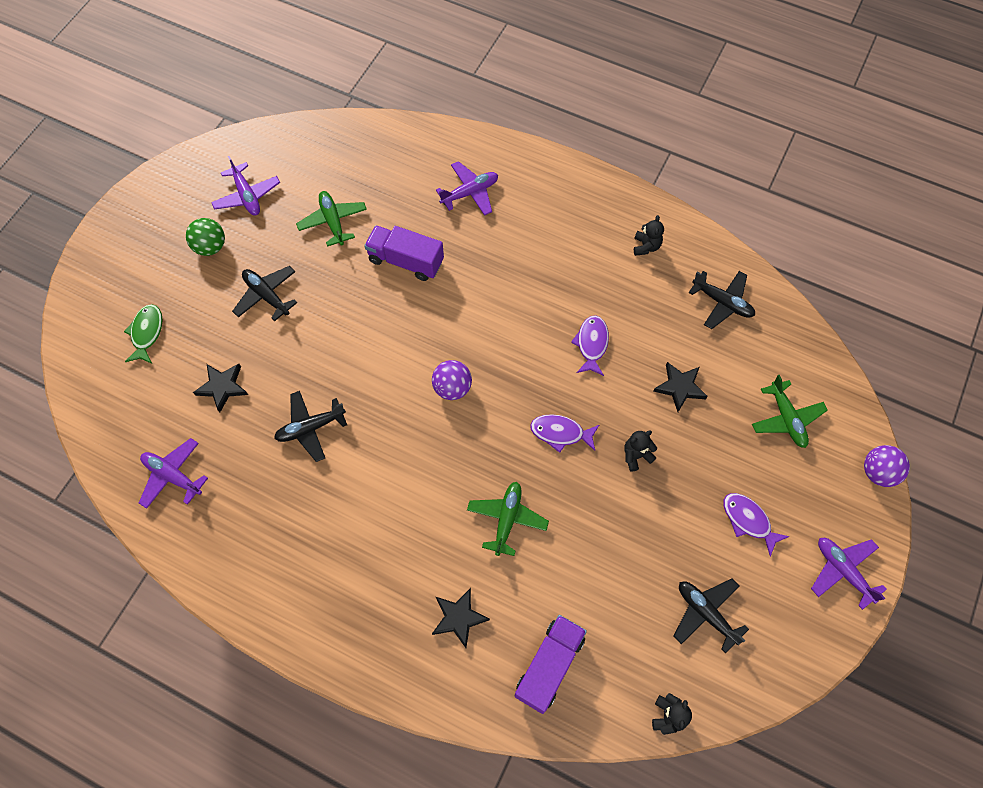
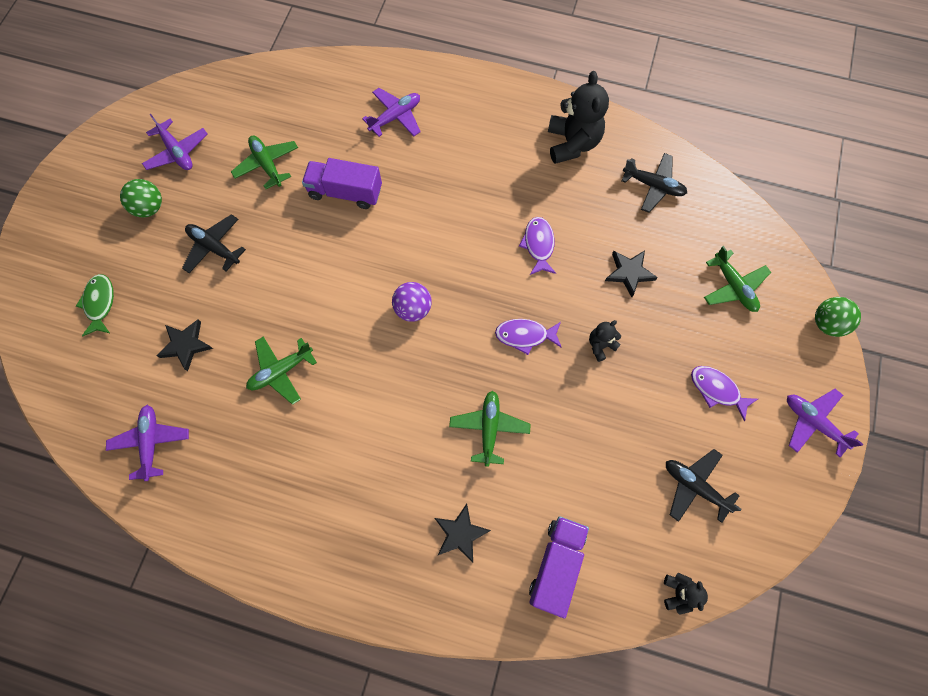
camera: 10 degrees left, 5 degrees up
purple plane [139,438,208,509] -> purple plane turned 60 degrees clockwise [106,405,189,481]
black plane [274,391,347,462] -> green plane [246,336,317,405]
black teddy bear [634,215,664,256] -> black teddy bear [548,71,609,164], size x2.00
purple ball [864,445,910,487] -> green ball [815,297,861,337]

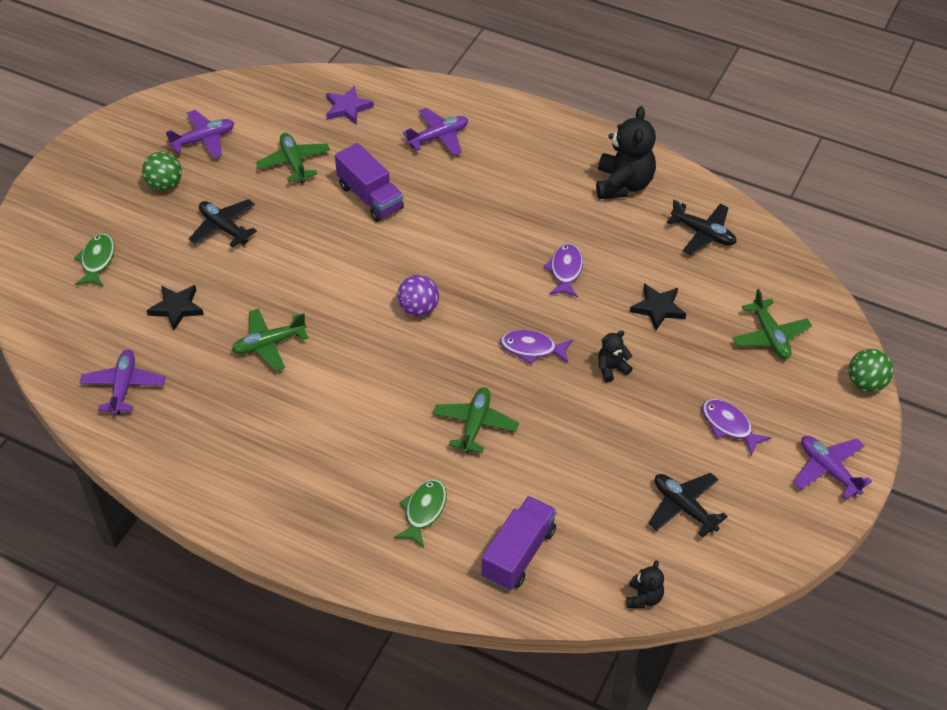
camera: 10 degrees right, 20 degrees down
purple plane [142,114,207,170] -> purple plane turned 90 degrees counterclockwise [166,110,234,159]
purple truck [302,158,382,209] -> purple truck turned 150 degrees counterclockwise [335,143,404,222]
black star [435,503,491,563] -> green fish [394,479,447,548]
none -> purple star [326,86,374,124]

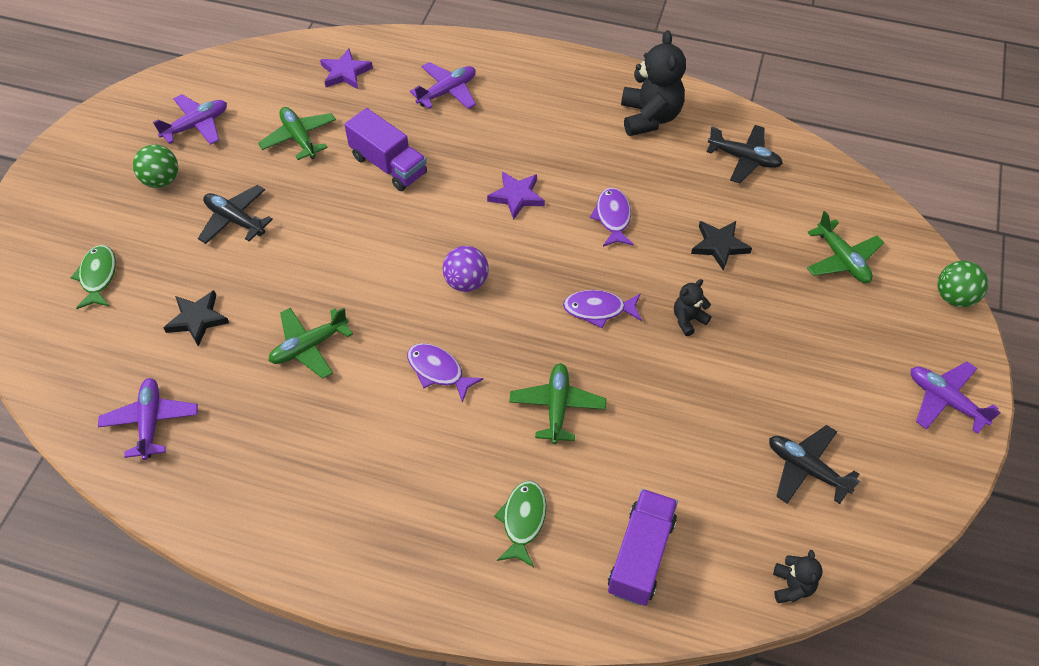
camera: 10 degrees left, 5 degrees up
purple fish [702,399,772,456] -> purple fish moved to [407,343,484,403]
none -> purple star [487,172,545,220]

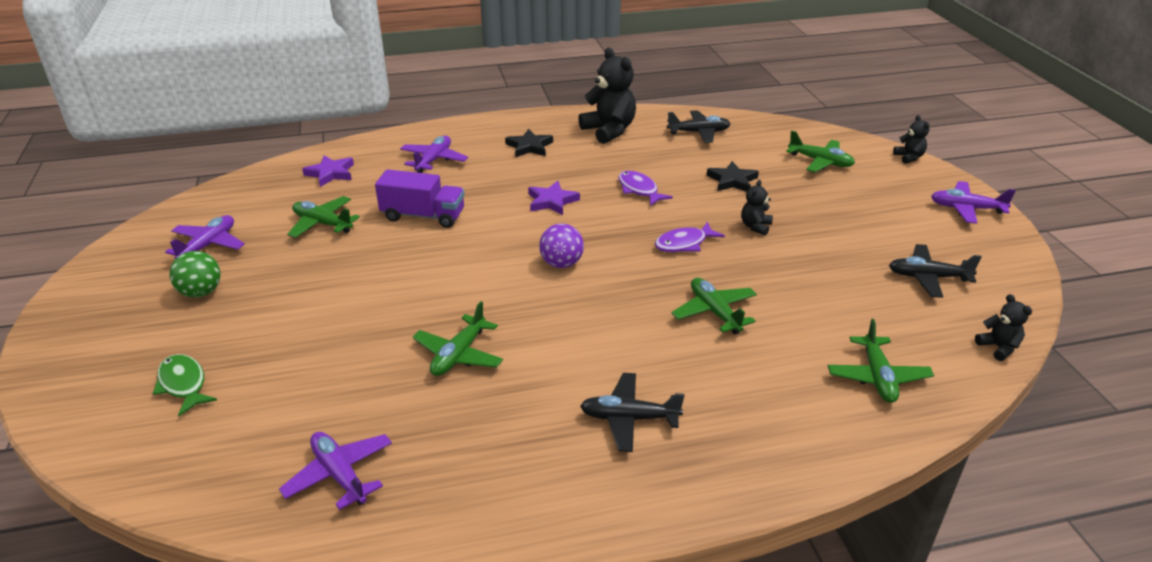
camera: 30 degrees left, 20 degrees down
black star [163,290,229,346] -> black star moved to [505,129,553,157]
black plane [198,185,273,244] -> black plane moved to [580,373,685,452]
purple fish [407,343,484,403] -> none
green fish [494,481,547,567] -> none
purple truck [608,489,678,606] -> green plane [828,319,934,403]
green ball [937,261,988,307] -> black teddy bear [893,115,929,164]

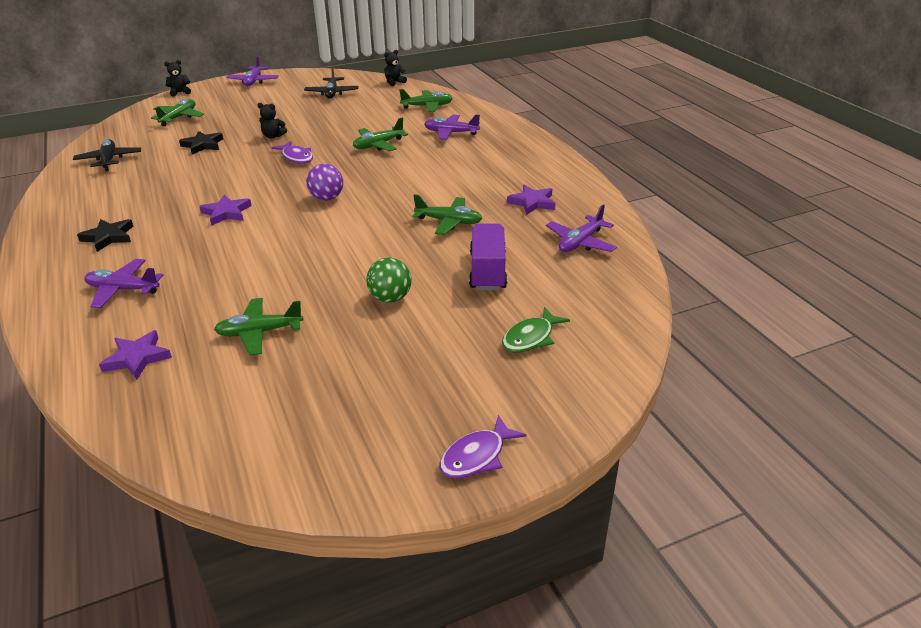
camera: 100 degrees left, 0 degrees up
purple plane [165,215,245,259] -> purple plane moved to [424,114,480,140]
green ball [169,251,221,298] -> green ball moved to [366,258,412,303]
green plane [287,196,360,238] -> green plane turned 60 degrees clockwise [214,298,304,355]
purple truck [375,169,465,228] -> purple truck moved to [469,224,507,290]
black teddy bear [578,48,636,144] -> none
black plane [580,373,685,452] -> none
purple fish [618,171,673,206] -> purple fish moved to [439,415,526,479]
none -> purple star [507,185,556,215]

